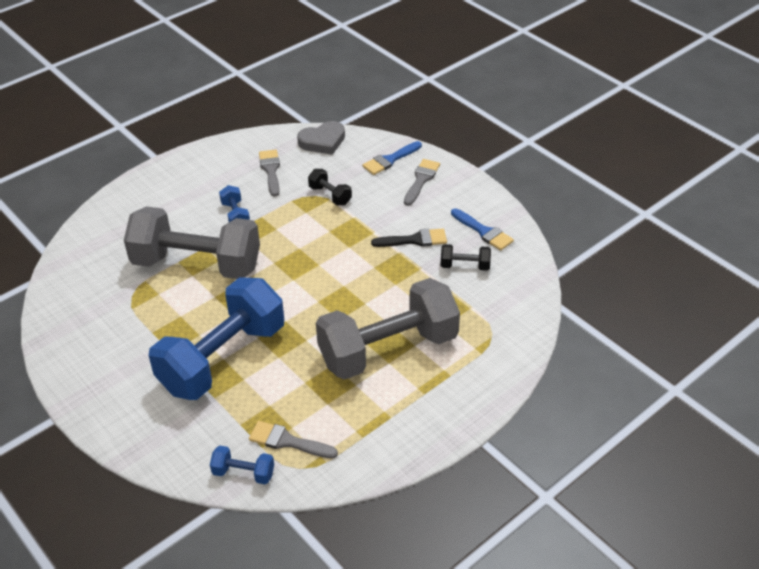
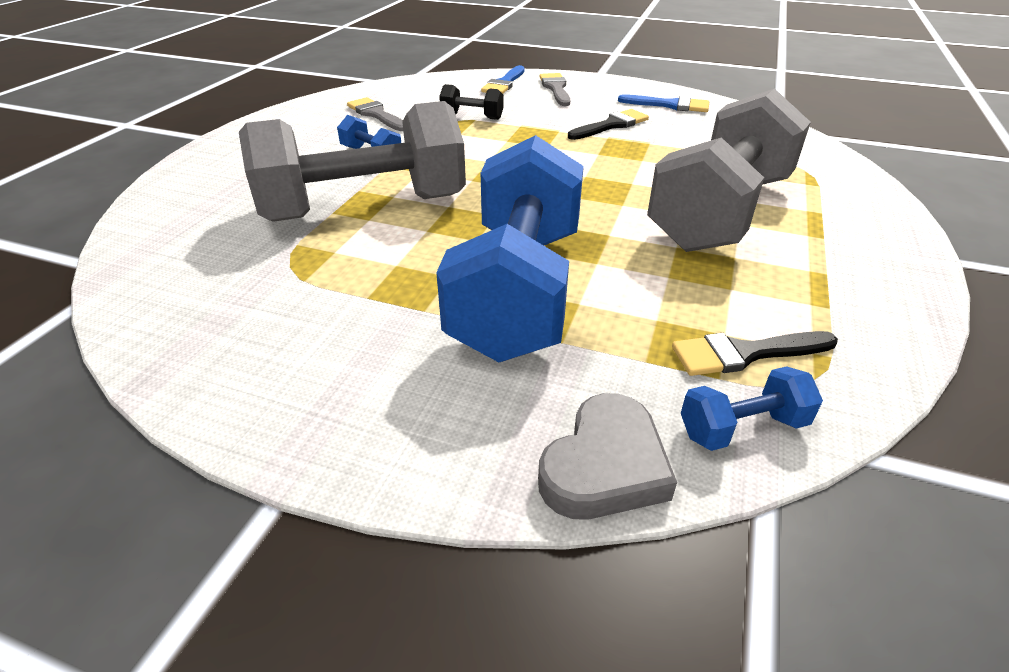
camera: 30 degrees left, 5 degrees down
grey brush [249,421,338,459] -> black brush [672,331,838,376]
grey heart [297,121,345,155] -> grey heart moved to [538,393,677,520]
black dumbbell [440,244,491,271] -> none

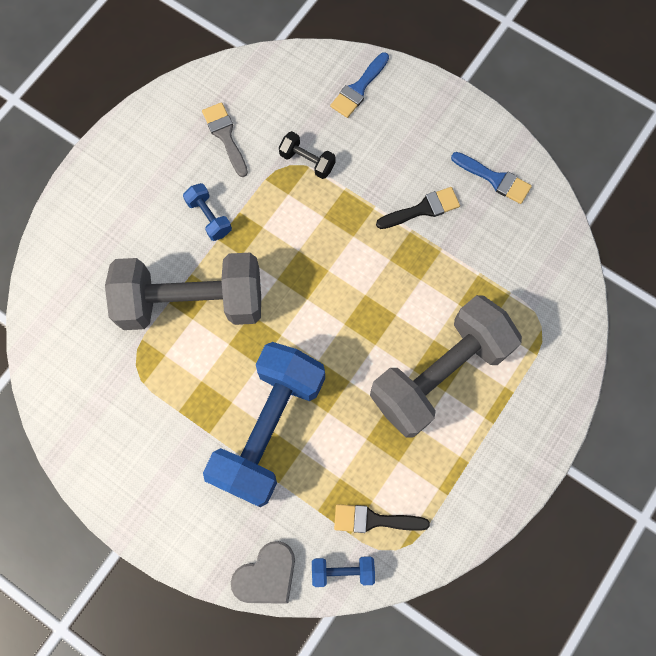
camera: 15 degrees right, 35 degrees up
grey brush [539,73,570,106] -> none

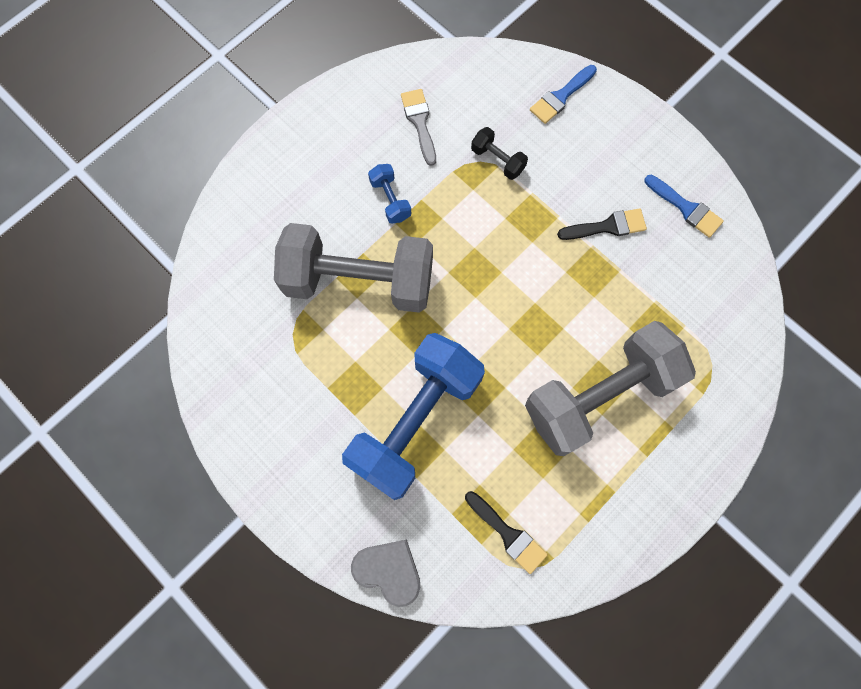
camera: 10 degrees right, 0 degrees up
grey heart [231,541,295,604] -> grey heart turned 120 degrees counterclockwise [351,540,420,607]
blue dumbbell [312,556,375,587] -> none
black brush [334,504,430,533] -> black brush turned 150 degrees counterclockwise [465,491,548,574]

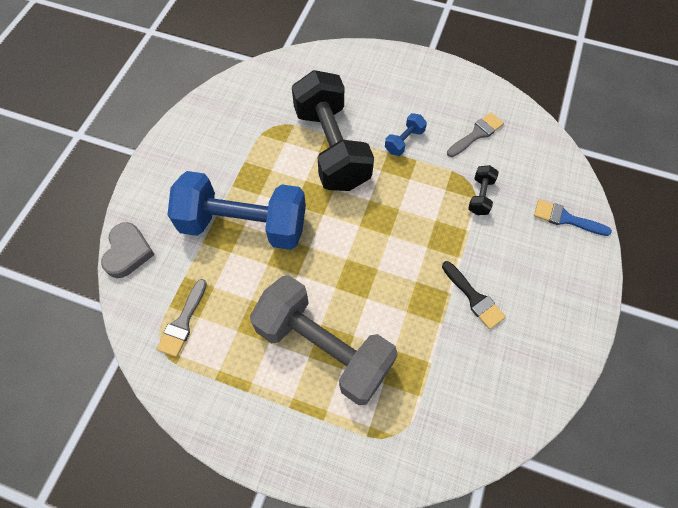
camera: 65 degrees right, 10 degrees down
grey dumbbell [274,223,433,313] -> black dumbbell [292,70,374,191]
black brush [465,491,548,574] -> grey brush [157,279,207,357]
blue brush [644,175,724,238] -> none

